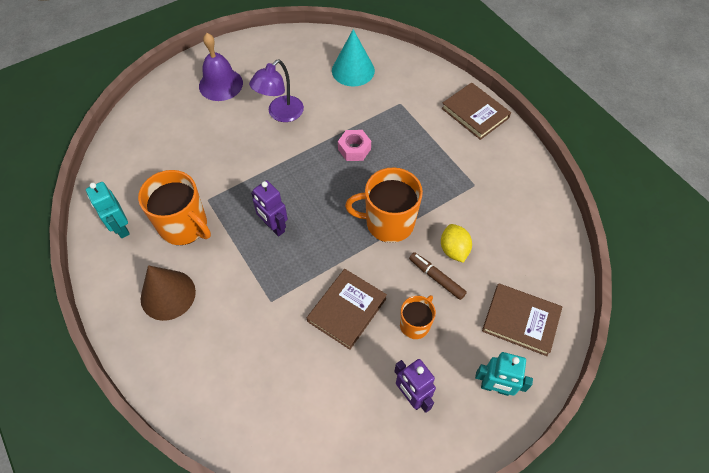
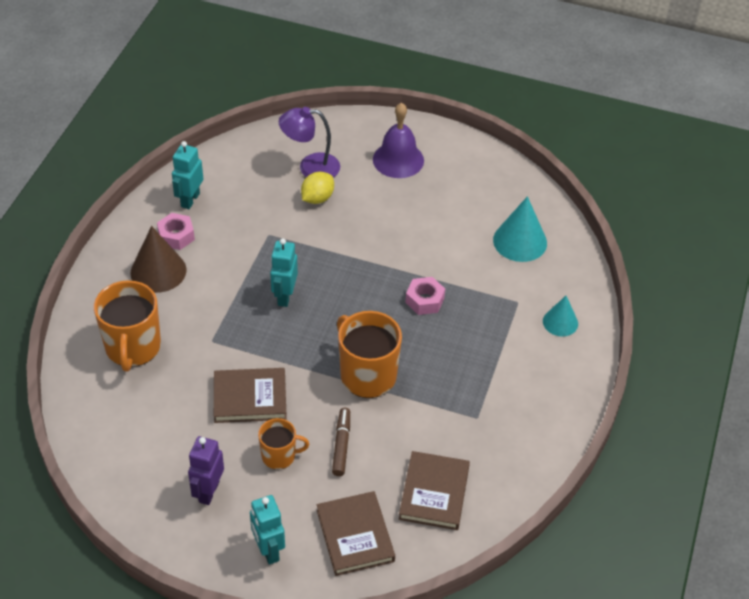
camera: 50 degrees right, 10 degrees down
orange mug [138,170,211,245] -> orange mug moved to [94,280,161,372]
purple lamp [249,60,304,122] -> purple lamp moved to [279,107,340,178]
purple robot [251,180,288,237] -> turquoise robot [270,238,298,307]
brown book [441,82,511,140] -> brown book moved to [399,451,470,530]
yellow lemon [441,224,472,262] -> yellow lemon moved to [301,172,334,204]
none -> pink nut [157,213,195,250]
none -> turquoise cone [543,296,578,337]

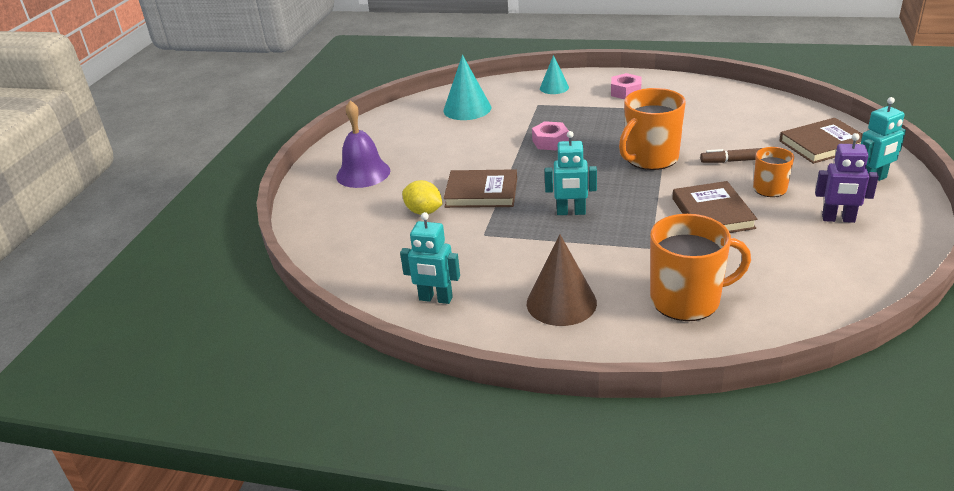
camera: 90 degrees left, 15 degrees down
pink nut [157,213,195,250] -> pink nut moved to [611,73,641,99]
purple lamp [279,107,340,178] -> none
brown book [399,451,470,530] -> brown book moved to [444,169,517,208]

